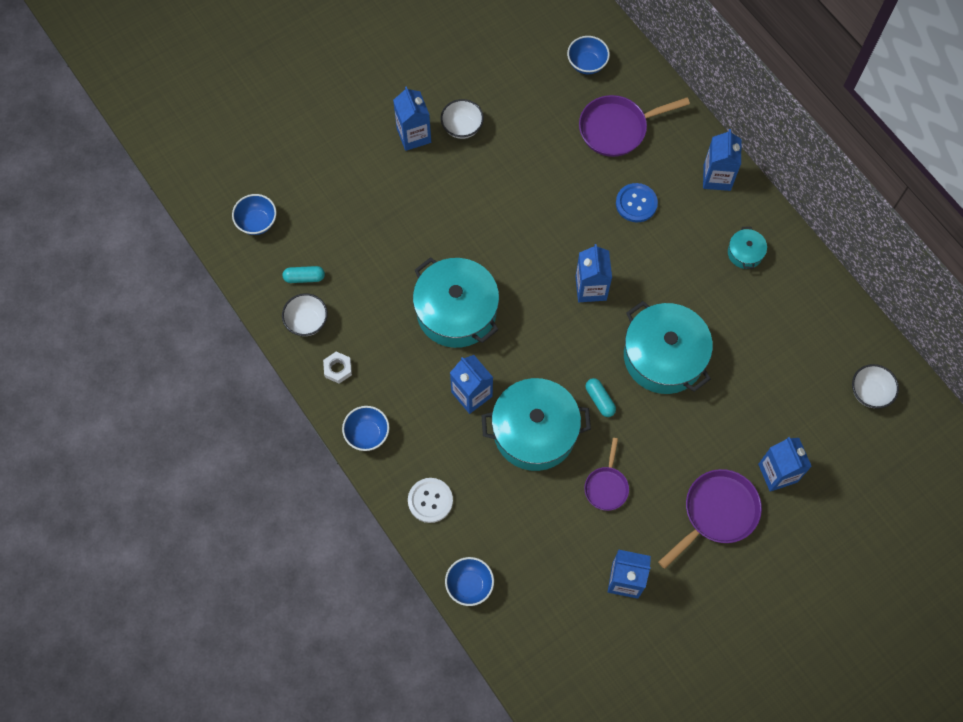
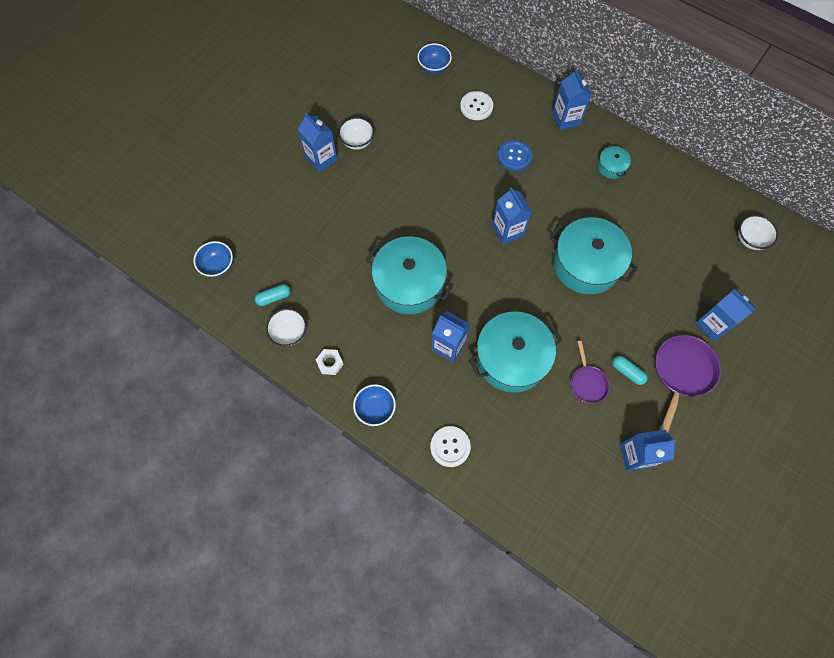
camera: 20 degrees left, 0 degrees up
blue bowl [445,557,494,606] -> none
purple pan [579,95,690,157] -> white button [460,91,493,120]
turquoise capsule [586,378,616,417] -> turquoise capsule moved to [612,356,648,385]

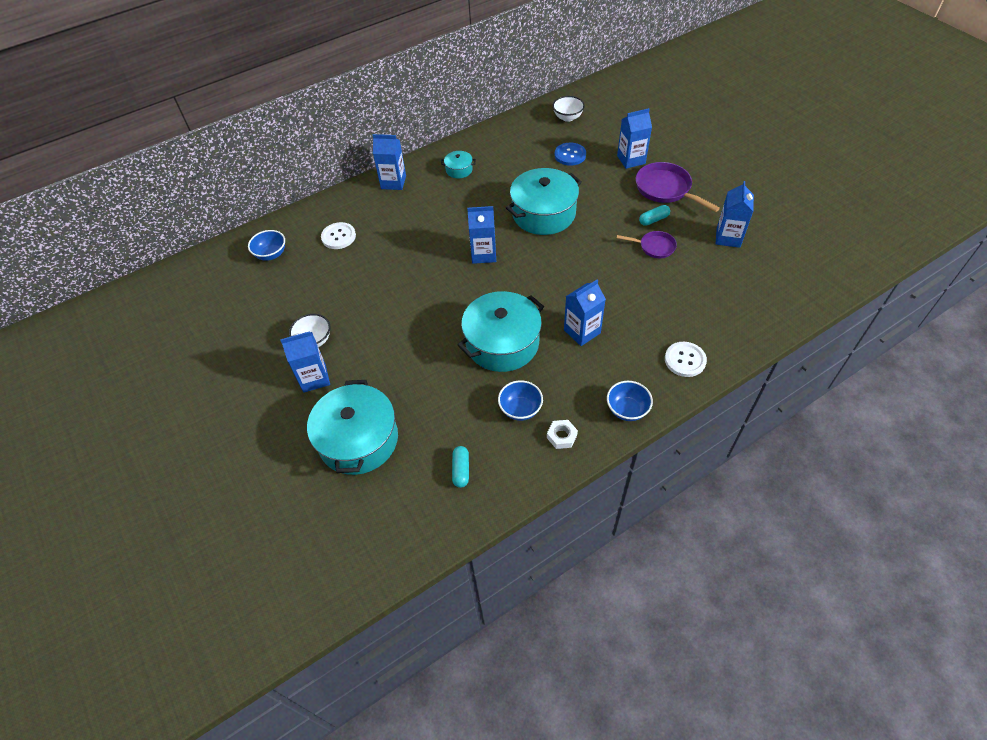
camera: 65 degrees left, 15 degrees down
blue bowl [193,241,233,277] -> blue bowl moved to [498,380,543,421]
white bowl [266,308,307,346] -> none
turquoise pot [469,311,562,393] -> turquoise pot moved to [307,380,398,475]
blue button [498,140,532,171] -> blue button moved to [554,142,586,166]

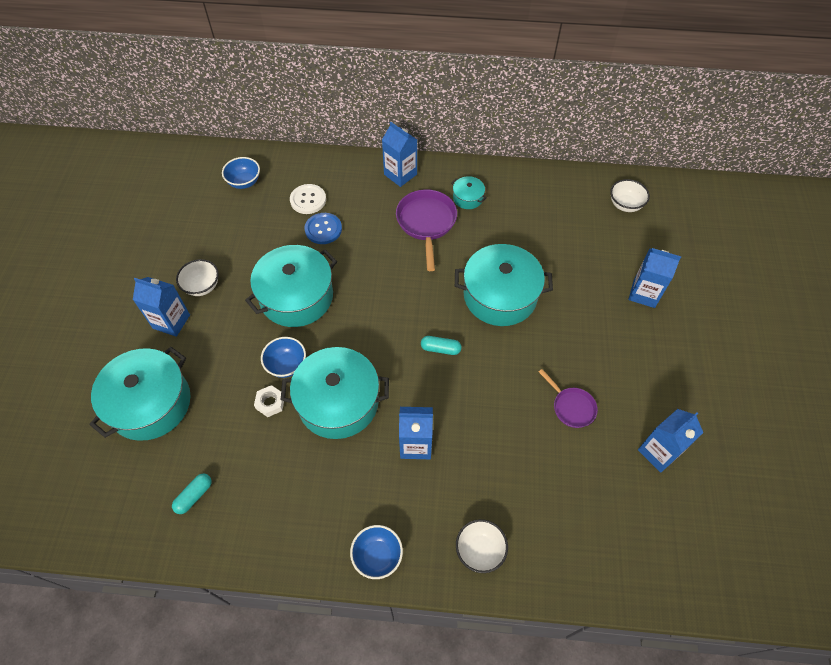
camera: 35 degrees right, 5 degrees up
blue carton [467,206,496,264] -> none
blue bowl [498,380,543,421] -> blue bowl moved to [261,337,306,378]
white nut [547,420,578,449] -> white nut moved to [254,385,284,417]
blue button [554,142,586,166] -> blue button moved to [305,213,342,244]
purple pan [636,162,720,212] -> purple pan moved to [396,189,457,271]
turquoise capsule [639,205,670,226] -> turquoise capsule moved to [421,336,461,355]
white button [665,342,707,377] -> white bowl [456,519,508,573]
none -> turquoise pot [245,245,337,327]

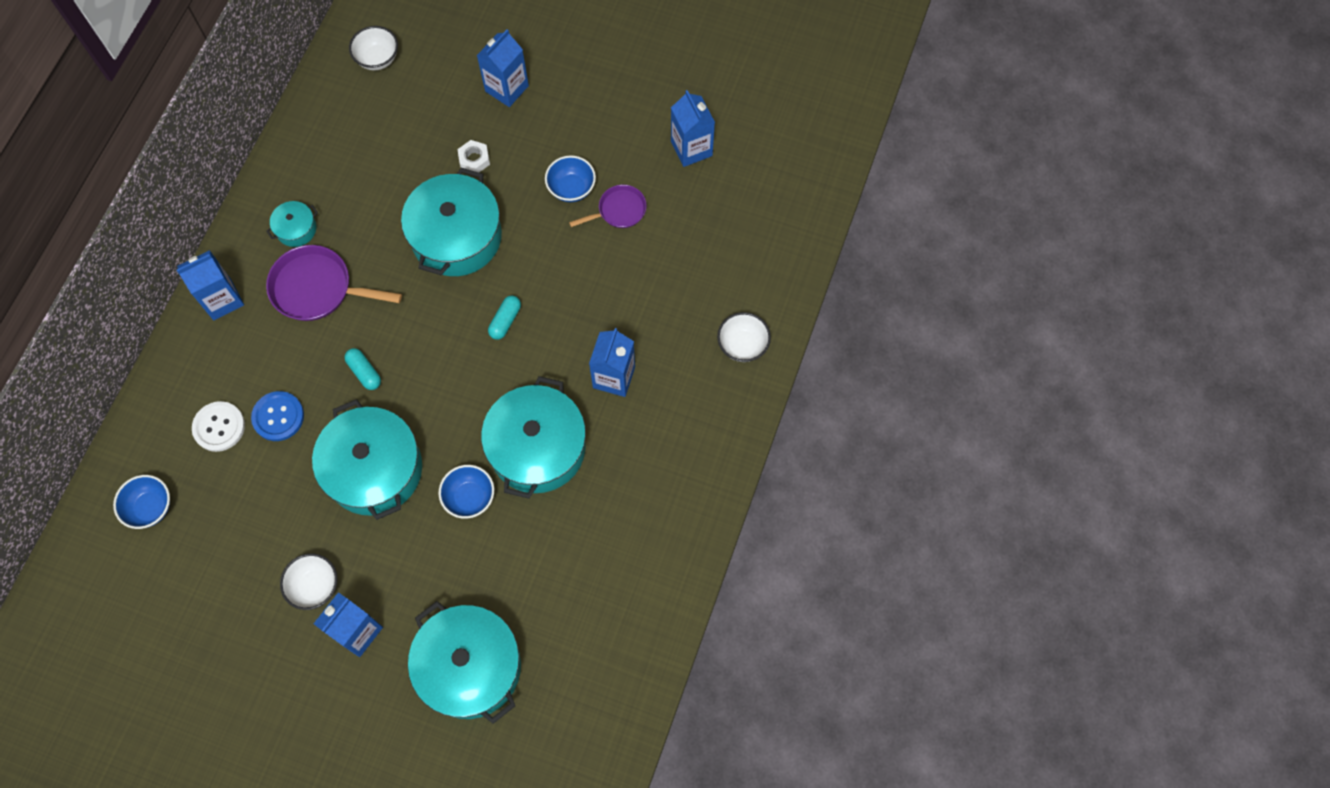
camera: 75 degrees left, 10 degrees up
turquoise capsule [172,474,212,514] -> turquoise capsule moved to [345,348,381,390]
white nut [254,385,284,417] -> white nut moved to [457,140,490,172]
blue bowl [350,525,403,579] -> blue bowl moved to [545,155,596,202]

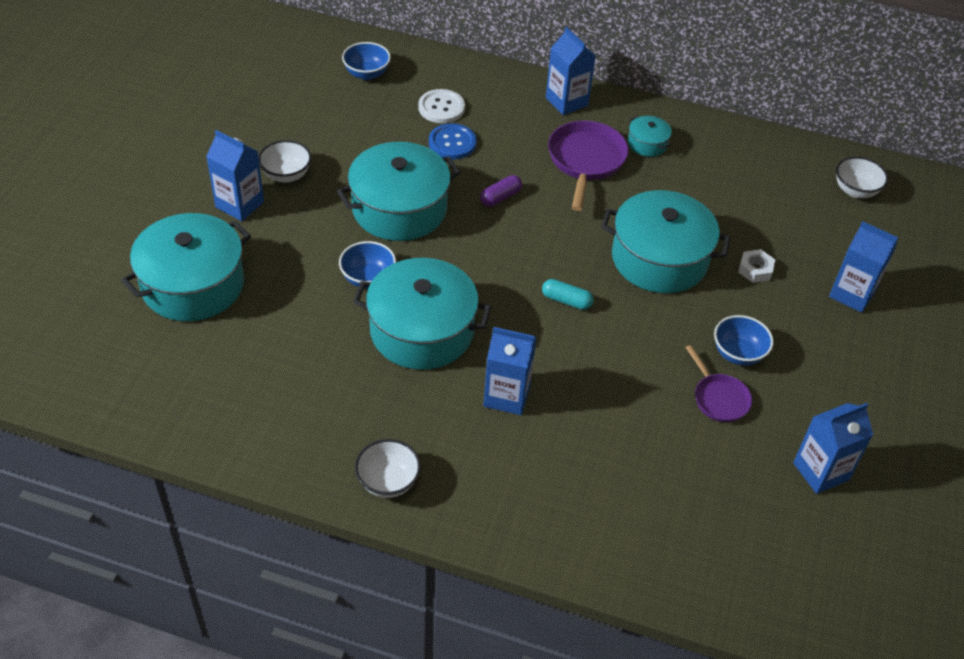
camera: 85 degrees right, 20 degrees down
turquoise capsule [345,348,381,390] -> purple capsule [480,175,522,207]
white bowl [717,312,771,362] -> white bowl moved to [355,439,421,498]

